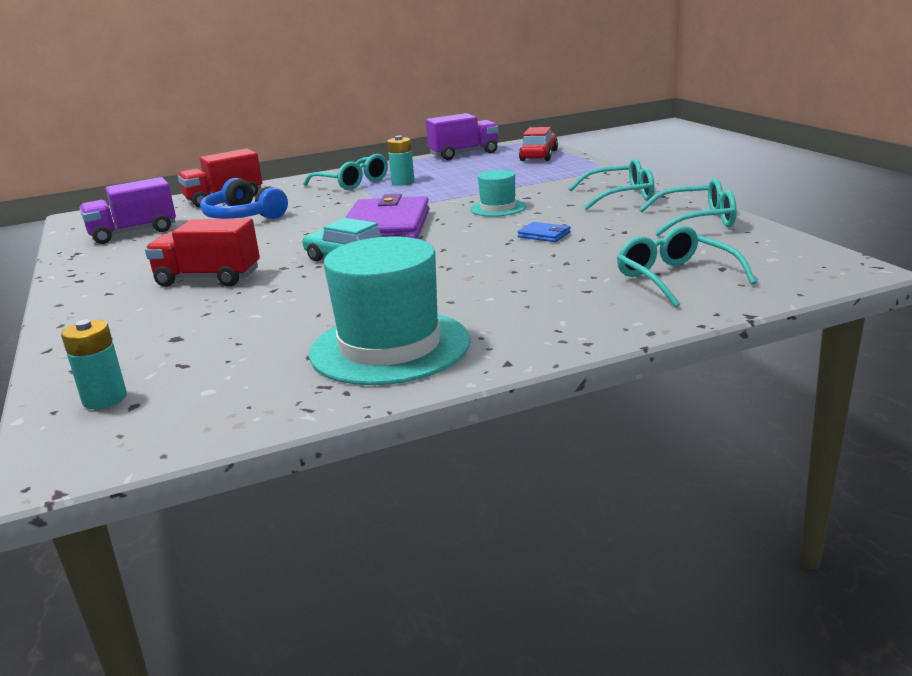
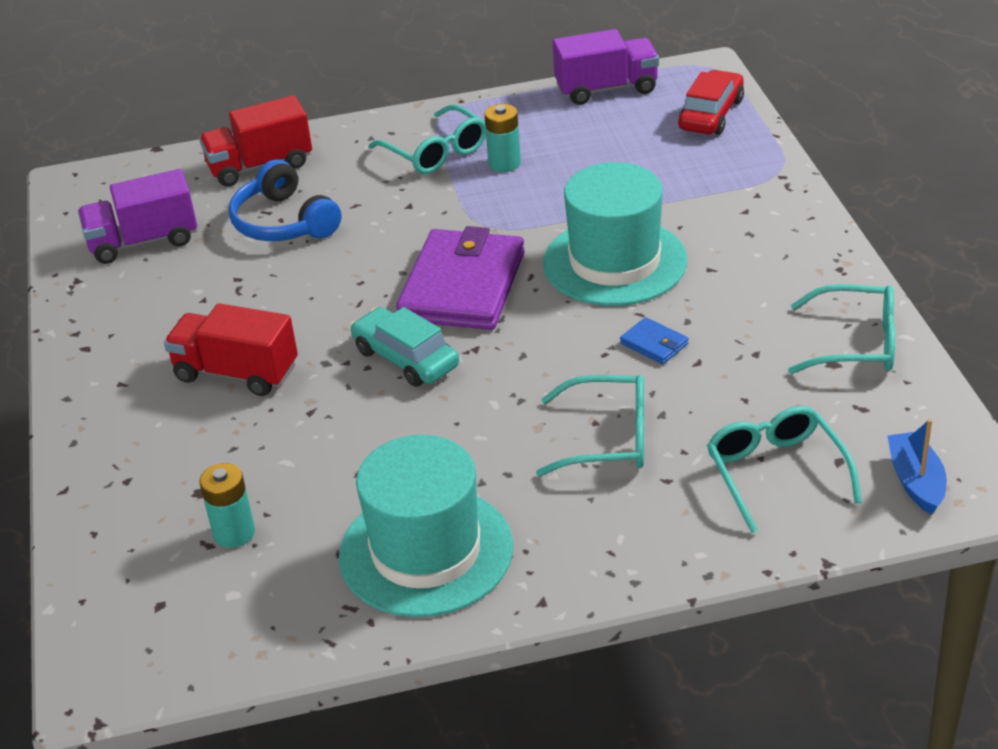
camera: 10 degrees right, 15 degrees up
turquoise battery [61,320,127,409] -> turquoise battery moved to [199,463,255,548]
turquoise hat [470,170,526,217] -> turquoise hat [543,162,687,306], size x1.92
turquoise glasses [568,158,654,210] -> turquoise glasses moved to [536,375,644,476]
none -> blue boat [887,419,947,515]

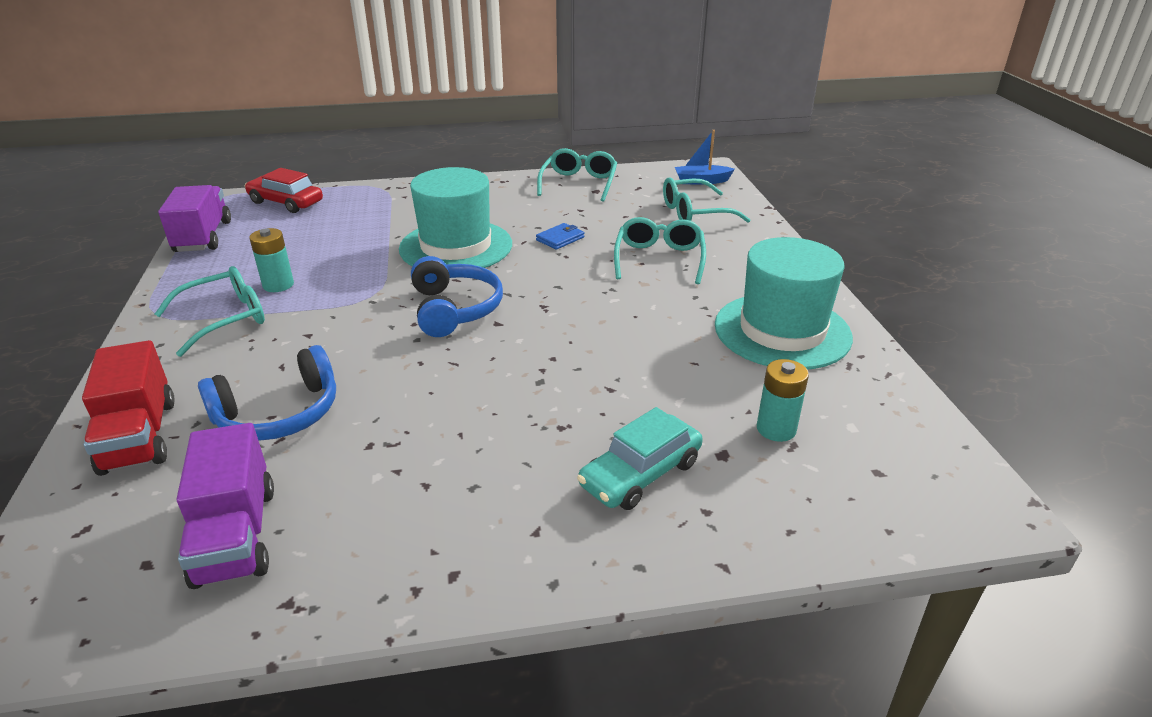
camera: 90 degrees left, 5 degrees down
red truck [164,303,298,396] -> none
turquoise car [350,307,459,387] -> turquoise car moved to [577,407,703,510]
purple wallet [396,226,524,330] -> blue headphones [411,256,503,337]

